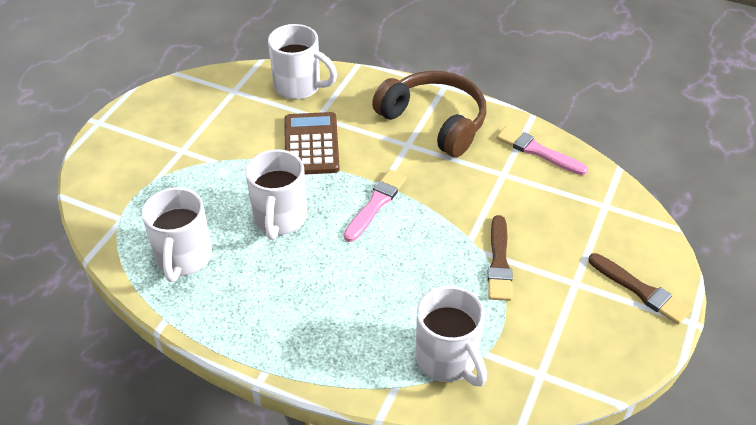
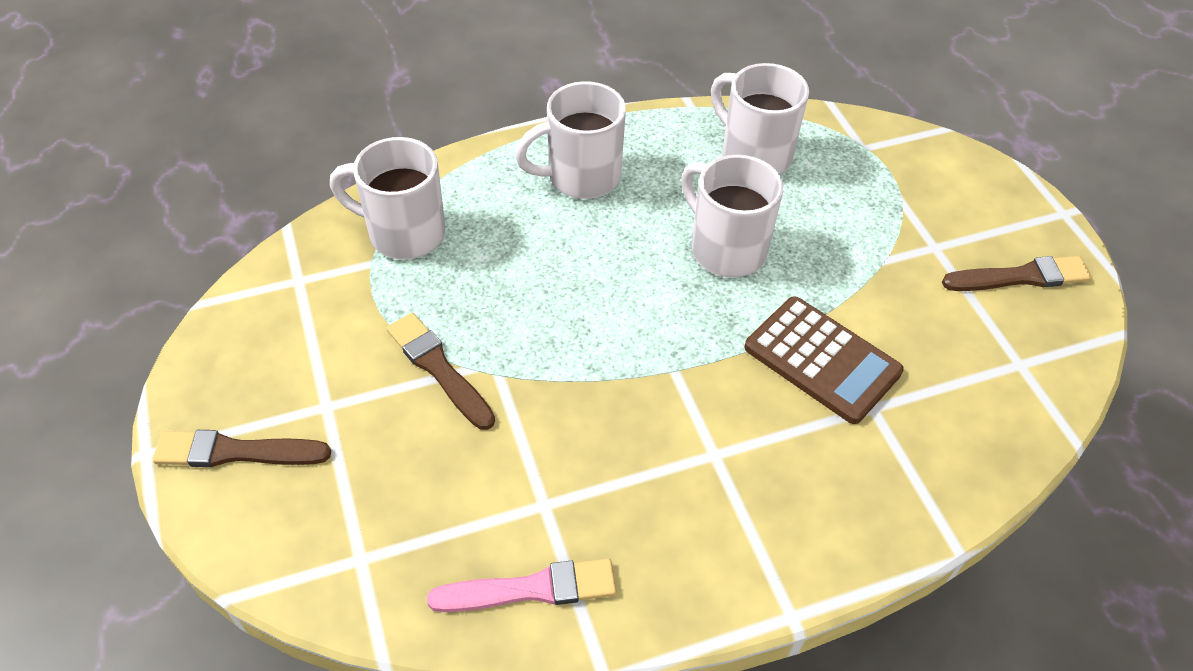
camera: 135 degrees right, 5 degrees up
white mug [268,24,337,99] -> white mug moved to [515,81,626,199]
pink brush [344,169,407,242] -> none
brown headphones [372,71,486,157] -> none
none -> brown brush [942,256,1092,291]

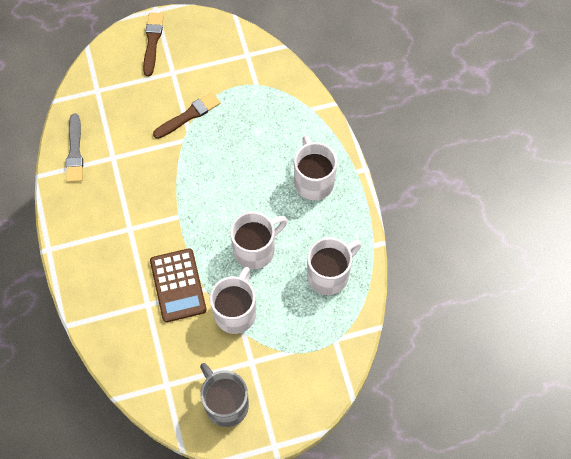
camera: 95 degrees right, 15 degrees up
white mug [330,137,445,260] -> white mug moved to [210,267,256,334]
pink brush [427,558,616,612] -> grey brush [66,114,83,182]
brown calculator [745,296,904,424] -> brown calculator turned 60 degrees counterclockwise [150,248,207,322]
brown brush [942,256,1092,291] -> grey mug [200,363,249,427]

